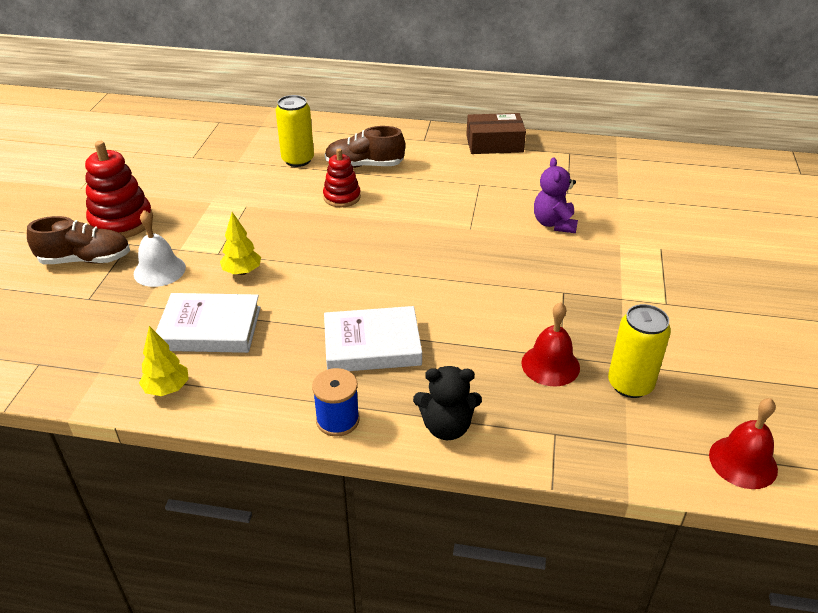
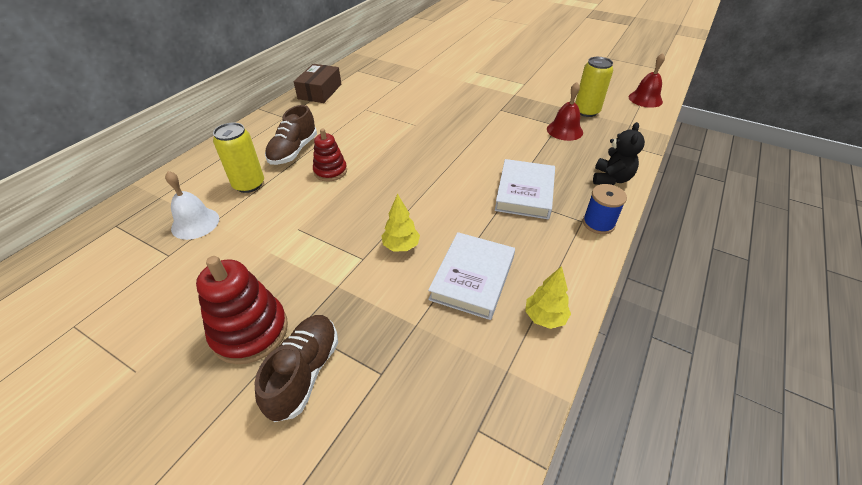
camera: 70 degrees left, 5 degrees up
white bell [134,210,186,287] -> white bell moved to [165,171,219,240]
purple teddy bear [534,157,578,233] -> none

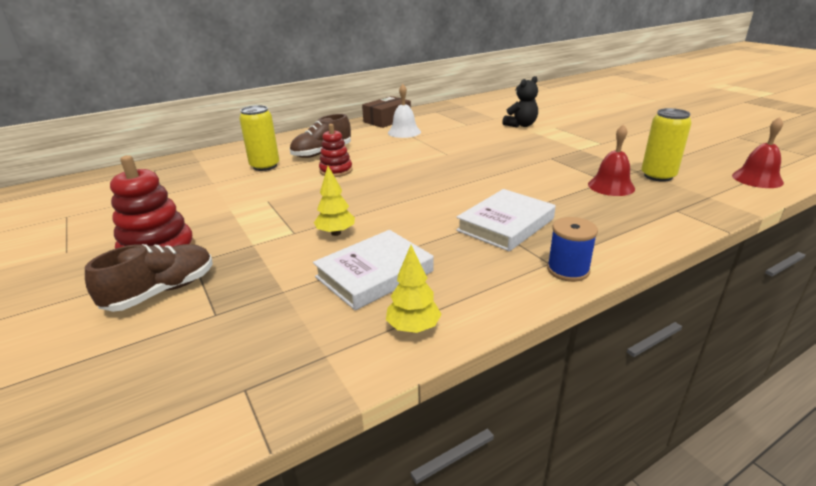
camera: 30 degrees right, 15 degrees down
white bell [165,171,219,240] -> white bell moved to [388,84,421,138]
black teddy bear [593,122,645,185] -> black teddy bear moved to [502,76,538,127]

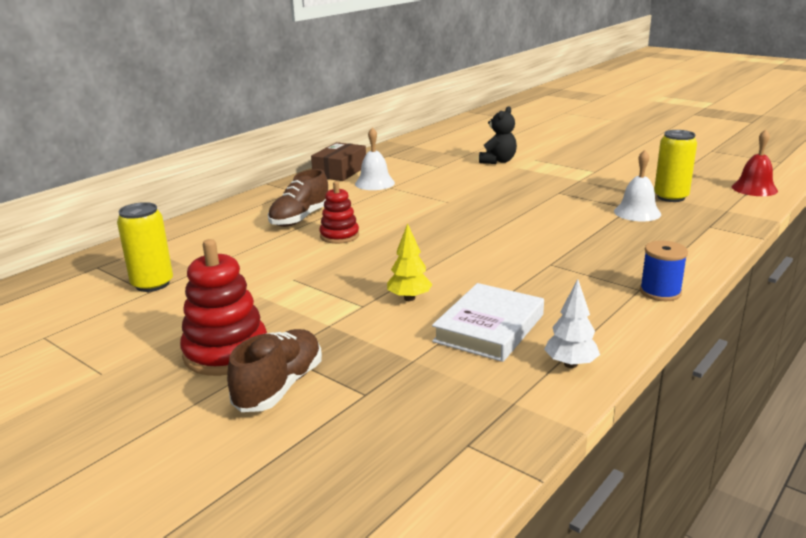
camera: 20 degrees left, 5 degrees down
yellow can [239,105,279,171] -> yellow can moved to [117,202,173,292]
yellow tree [386,245,442,333] -> white tree [544,279,600,368]
white book [456,189,556,251] -> none
red bell [588,124,635,196] -> white bell [614,150,661,221]

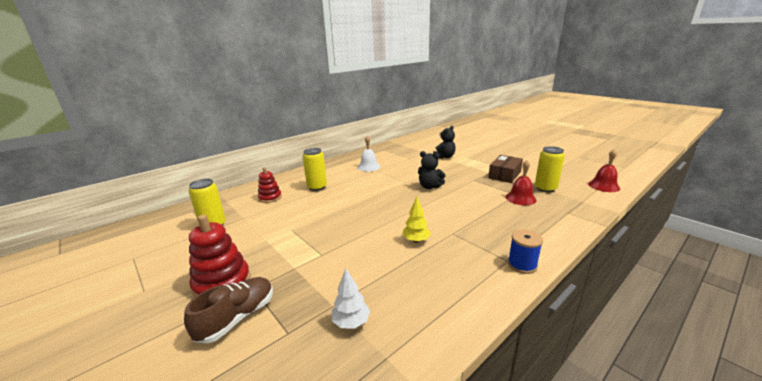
camera: 10 degrees right, 0 degrees up
brown shoe [268,169,328,227] -> yellow can [302,148,327,191]
brown box [311,142,366,181] -> brown box moved to [488,155,523,183]
red stacking toy [319,181,359,244] -> red stacking toy moved to [258,167,282,203]
yellow tree [387,223,433,301] -> yellow tree moved to [403,197,431,243]
white book [432,283,544,362] -> none
white tree [544,279,600,368] -> white tree moved to [332,268,370,329]
white bell [614,150,661,221] -> red bell [506,160,537,205]
none -> black teddy bear [418,151,446,189]

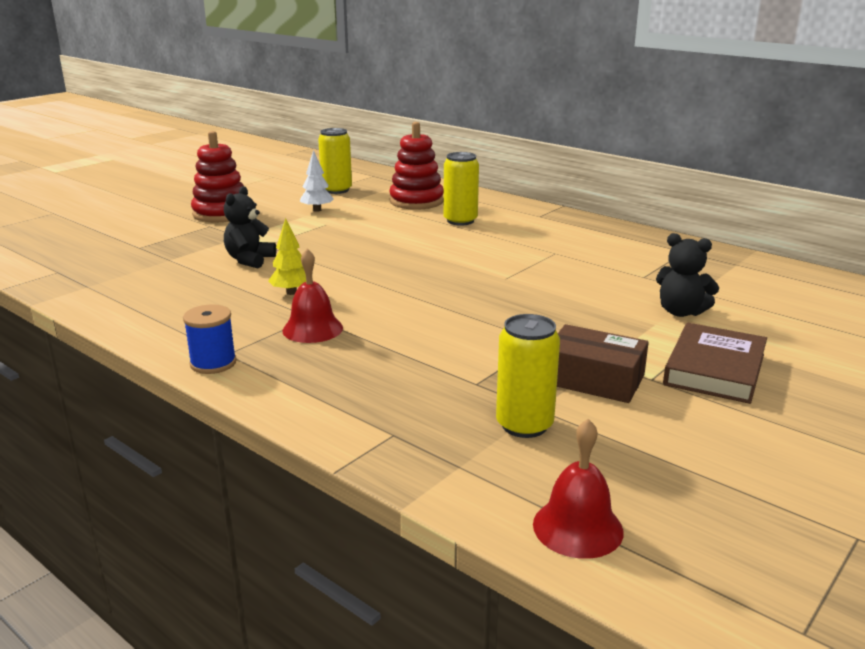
camera: 80 degrees right, 0 degrees up
brown shoe [184,277,273,343] -> none
red stacking toy [258,167,282,203] -> red stacking toy [389,122,444,210], size x1.59
white tree [332,268,370,329] -> white tree moved to [300,150,334,212]
white bell [358,136,380,172] -> none
black teddy bear [418,151,446,189] -> black teddy bear moved to [224,186,277,268]
red bell [506,160,537,205] -> red bell moved to [282,249,343,343]
none -> brown book [663,323,767,404]

